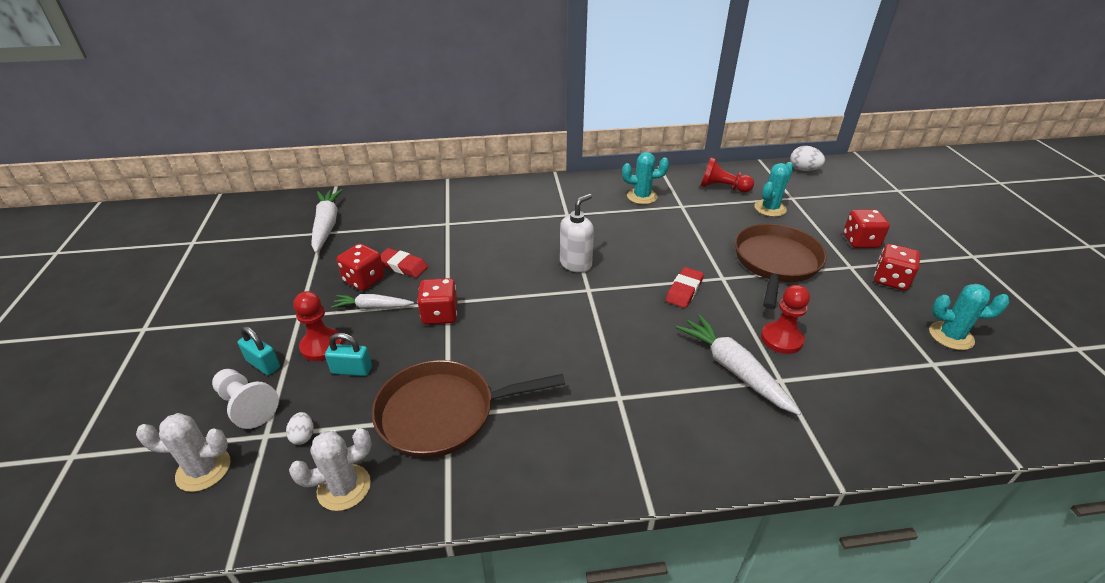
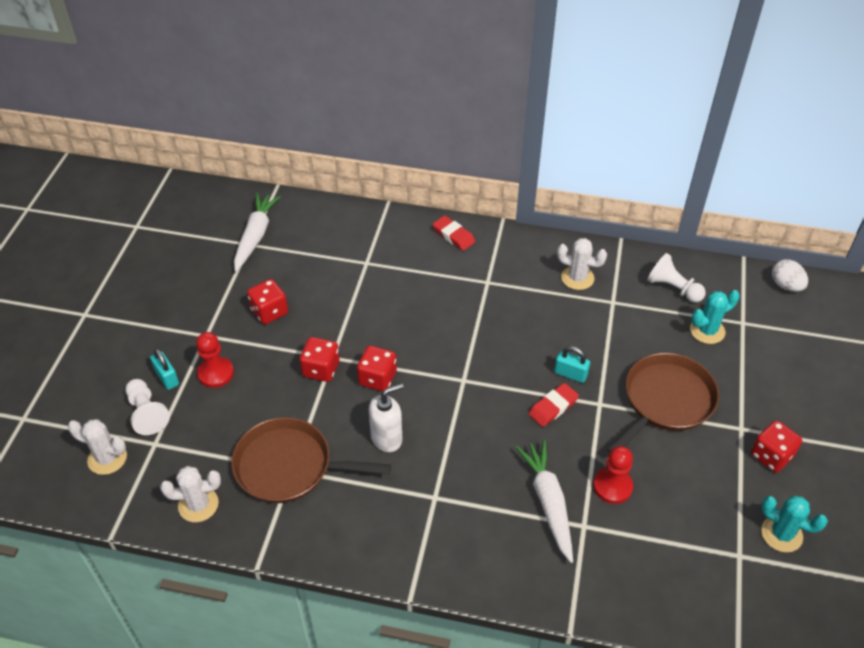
camera: 20 degrees right, 10 degrees up
white egg [286,412,314,445] -> none
turquoise padlock [325,333,372,376] -> turquoise padlock moved to [554,346,590,383]
white carrot [331,294,414,309] -> none
red eraser [380,248,428,278] -> red eraser moved to [433,215,475,251]
white soap dispenser [560,194,594,273] -> white soap dispenser moved to [369,383,404,452]
turquoise cactus [622,152,669,204] -> white cactus [557,238,607,290]
red pawn [700,157,754,193] -> white pawn [647,253,706,302]
red dice [843,210,890,248] -> red dice moved to [357,346,397,392]

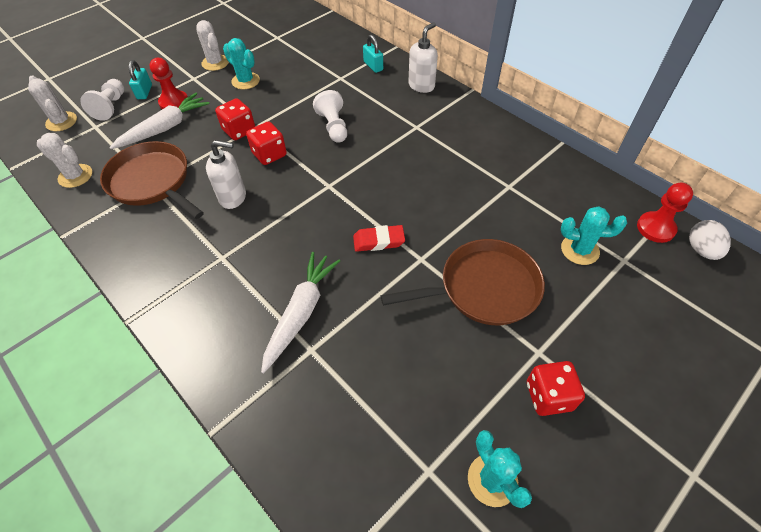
camera: 35 degrees right, 5 degrees up
white carrot [234,193,281,272] -> white carrot moved to [109,93,210,149]
red dice [247,279,288,324] -> turquoise cactus [223,38,260,89]
red eraser [433,215,475,251] -> white soap dispenser [408,22,438,93]
turquoise padlock [554,346,590,383] -> turquoise padlock moved to [363,35,383,73]
white cactus [557,238,607,290] -> white cactus moved to [196,20,229,71]
red pawn [593,446,633,504] -> red pawn moved to [637,183,693,243]
white pawn [647,253,706,302] -> white pawn moved to [313,90,347,143]

